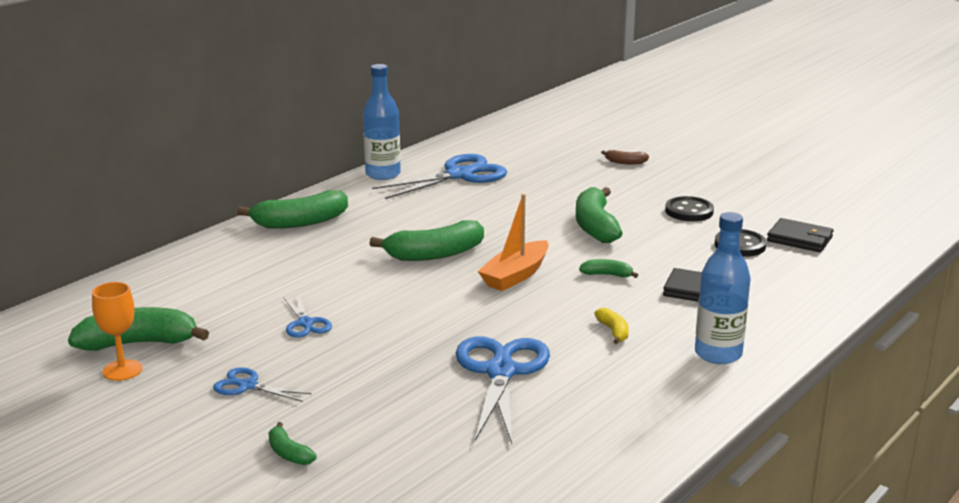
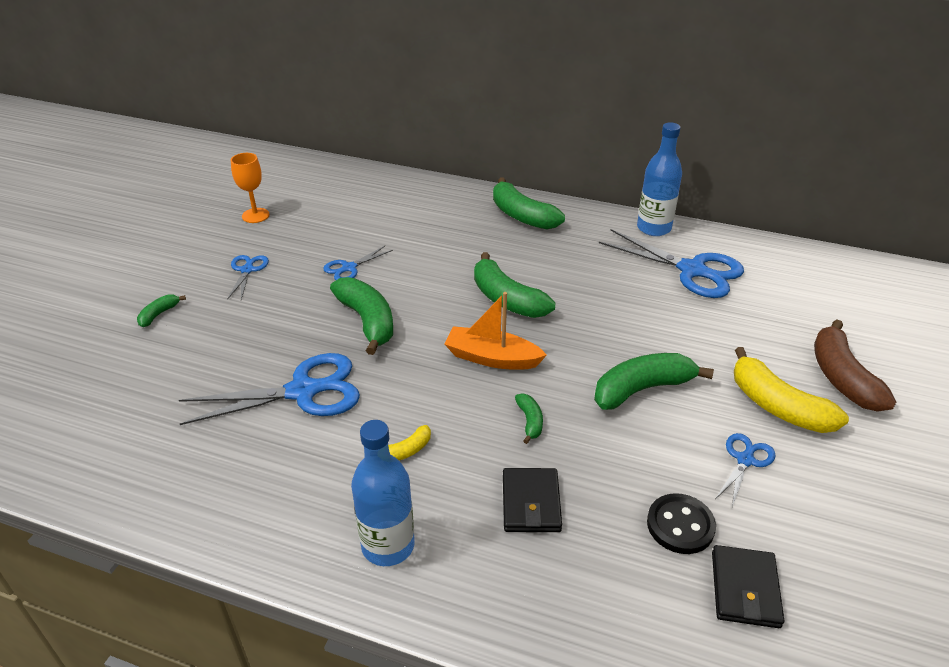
camera: 70 degrees right, 15 degrees up
green banana [68,307,209,351] -> green banana moved to [330,277,393,355]
brown banana [601,150,649,164] -> brown banana [814,319,896,412], size x2.07
black button [665,196,714,221] -> blue scissors [715,433,776,507]
none -> yellow banana [734,347,849,433]

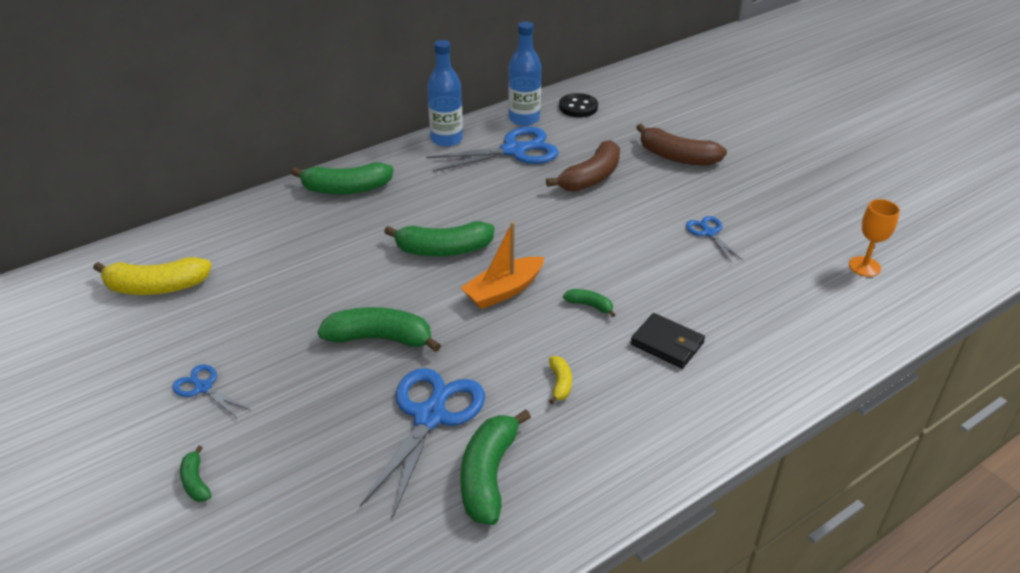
camera: 55 degrees left, 0 degrees up
orange goblet [231,153,269,223] -> orange goblet moved to [849,199,900,277]
blue scissors [323,245,393,280] -> none
blue bottle [351,420,415,566] -> blue bottle moved to [508,22,541,126]
green banana [594,353,714,410] -> green banana moved to [461,409,531,525]
black button [647,493,716,554] -> black button moved to [559,93,598,117]
black wallet [712,545,784,628] -> none
yellow banana [734,347,849,433] -> yellow banana moved to [93,257,212,295]
none -> brown banana [546,140,620,192]

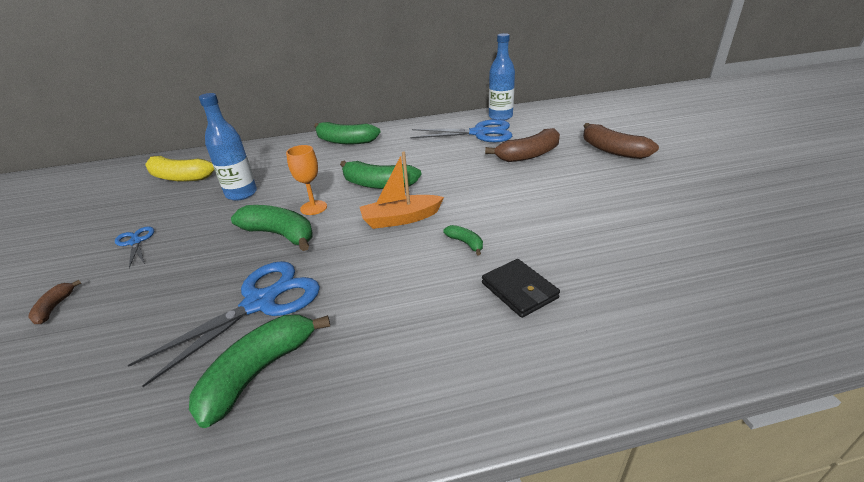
camera: 25 degrees right, 5 degrees down
green banana [180,445,211,502] -> brown banana [28,280,81,324]
blue bottle [427,40,463,147] -> blue bottle moved to [199,93,257,201]
yellow banana [549,356,572,404] -> none
black button [559,93,598,117] -> none
blue scissors [686,216,743,263] -> none
orange goblet [849,199,900,277] -> orange goblet moved to [286,145,327,215]

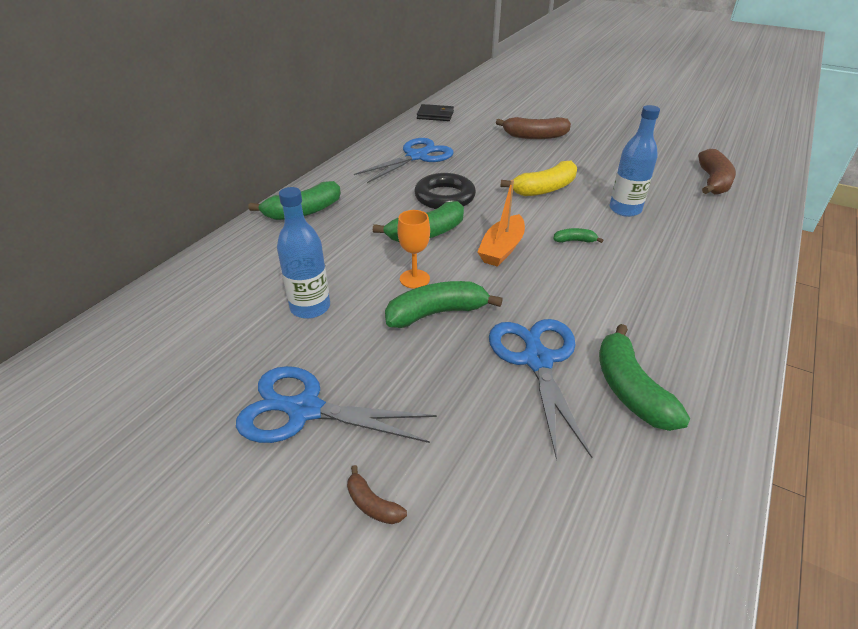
camera: 50 degrees left, 5 degrees up
blue scissors [115,226,154,268] -> blue scissors [236,366,437,443], size x1.97
yellow banana [145,156,214,182] -> yellow banana moved to [500,161,577,196]
black wallet [482,259,560,318] -> black wallet moved to [417,104,454,121]
brown banana [485,128,560,162] -> brown banana moved to [698,149,736,195]
blue bottle [489,33,515,121] -> blue bottle moved to [609,105,660,217]
none -> black ring [414,173,476,209]

